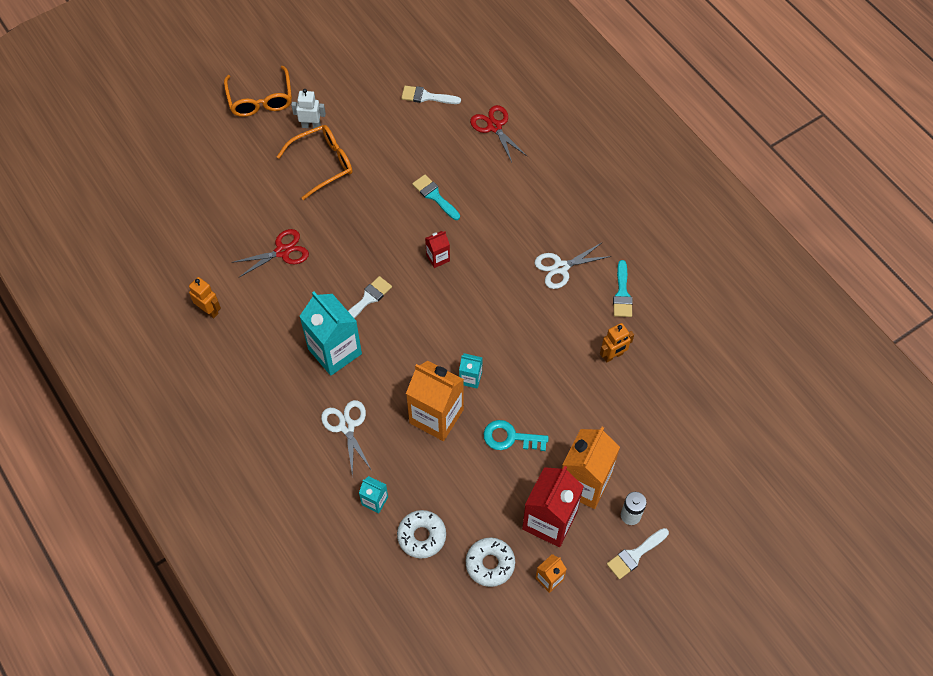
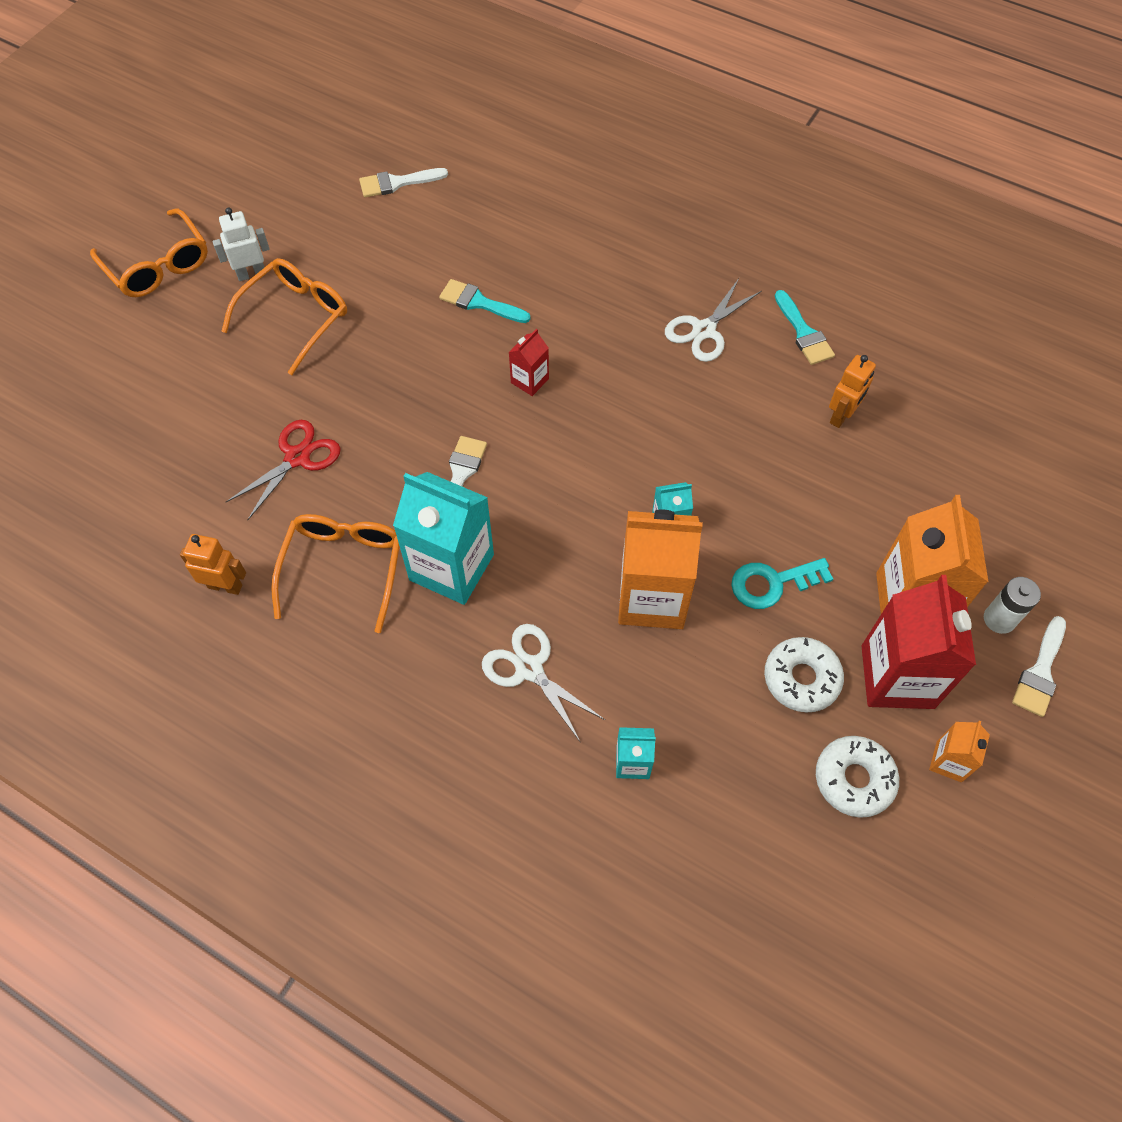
camera: 25 degrees left, 0 degrees up
white donut [397,510,446,558] -> white donut moved to [764,637,844,713]
red scissors [470,105,528,162] -> none
none -> orange glasses [271,514,400,633]

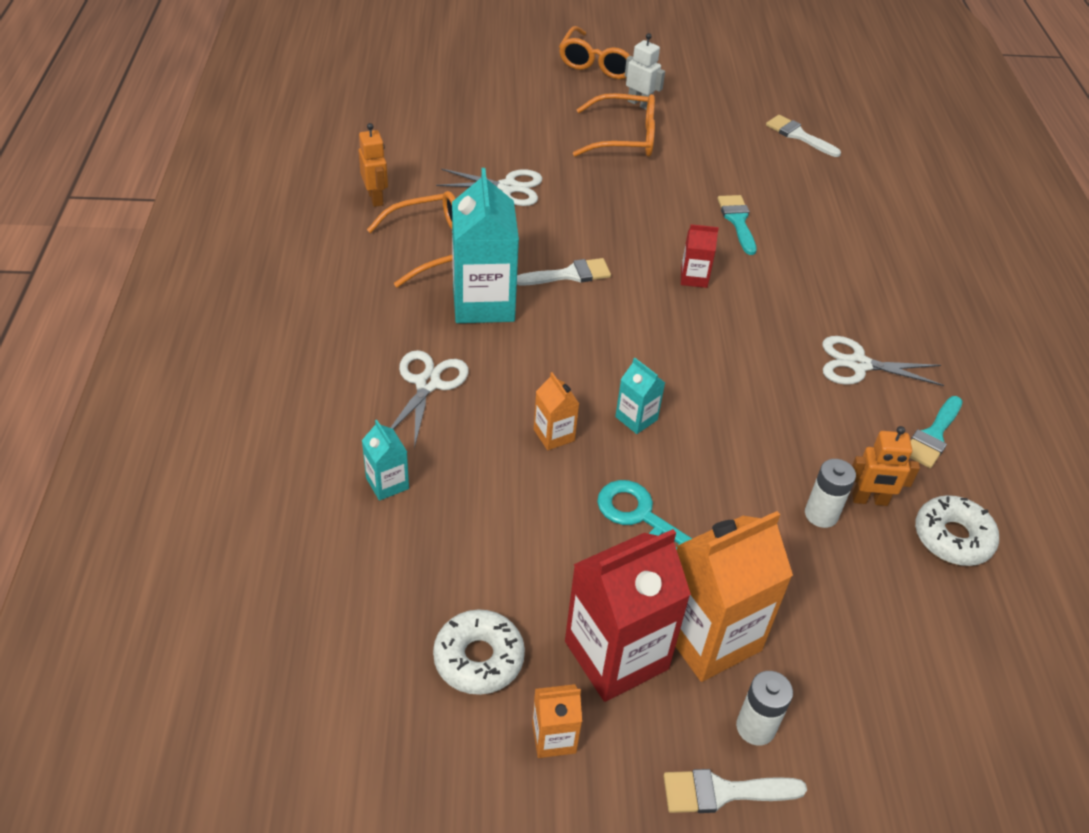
camera: 55 degrees right, 15 degrees down
red scissors [226,420,341,520] -> white scissors [436,169,542,206]
orange carton [618,509,703,629] -> orange carton [534,372,579,450], size x0.48
white donut [764,637,844,713] -> white donut moved to [915,495,999,566]
none -> white battery [805,459,856,528]

